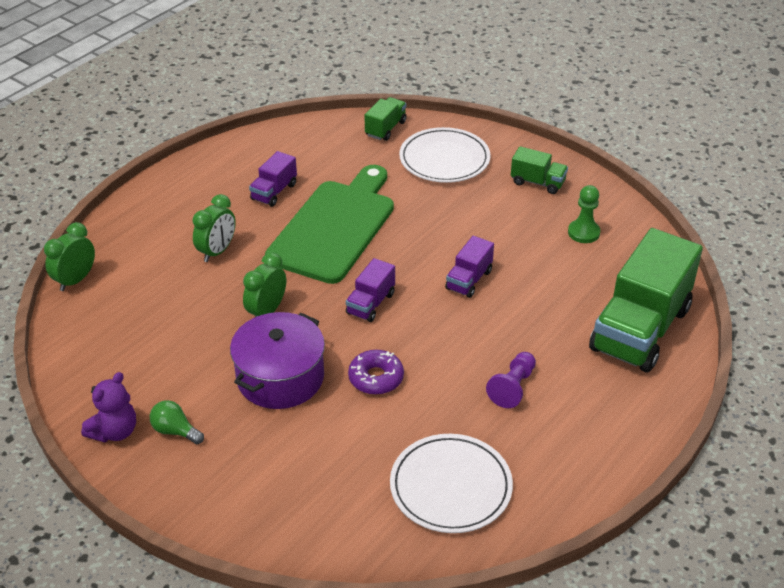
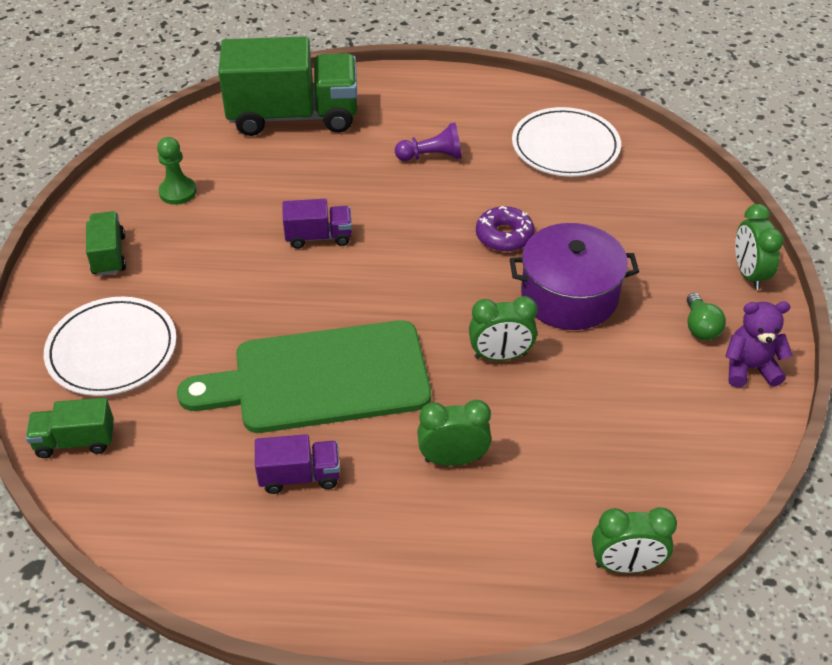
camera: 125 degrees left, 5 degrees up
purple truck [346,258,395,322] -> none
none -> green clock [735,204,783,290]

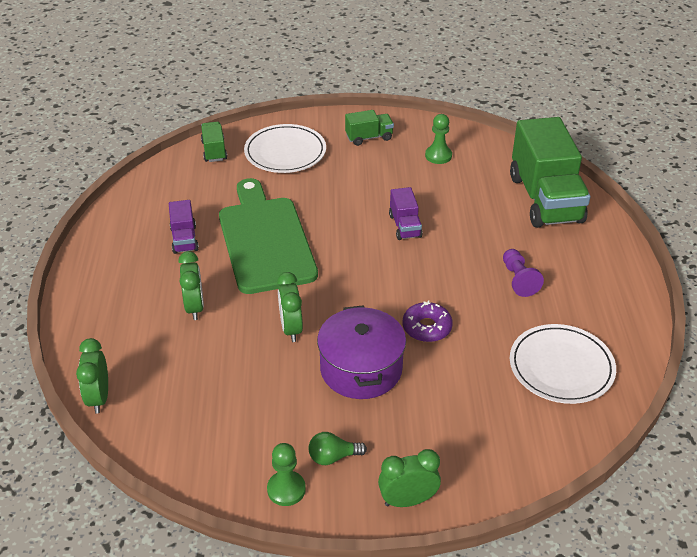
camera: 85 degrees right, 5 degrees down
purple teddy bear [725,301,792,388] -> green pawn [267,443,306,506]

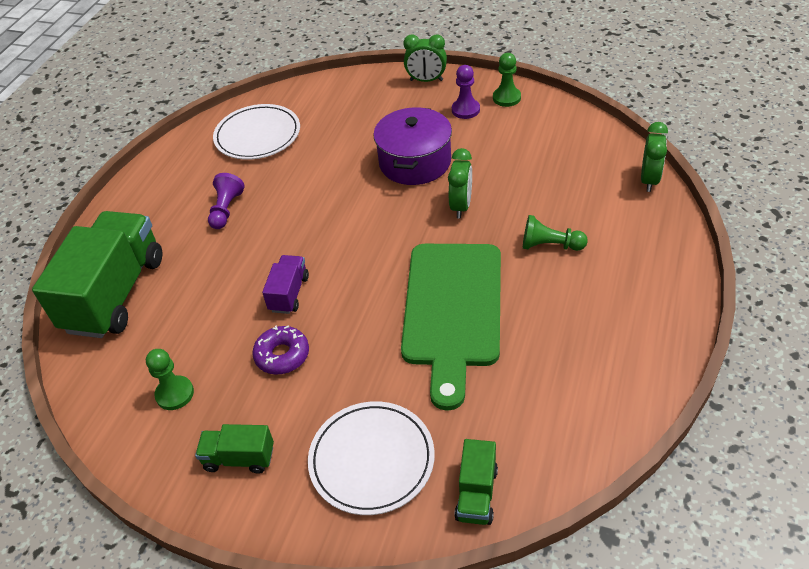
camera: 155 degrees left, 5 degrees up
purple truck [169,200,199,254] -> none
green clock [178,251,204,320] -> green pawn [523,215,588,251]
green light bulb [308,432,367,465] -> purple pawn [452,65,480,119]
purple donut [402,301,453,342] -> purple donut moved to [252,325,309,374]

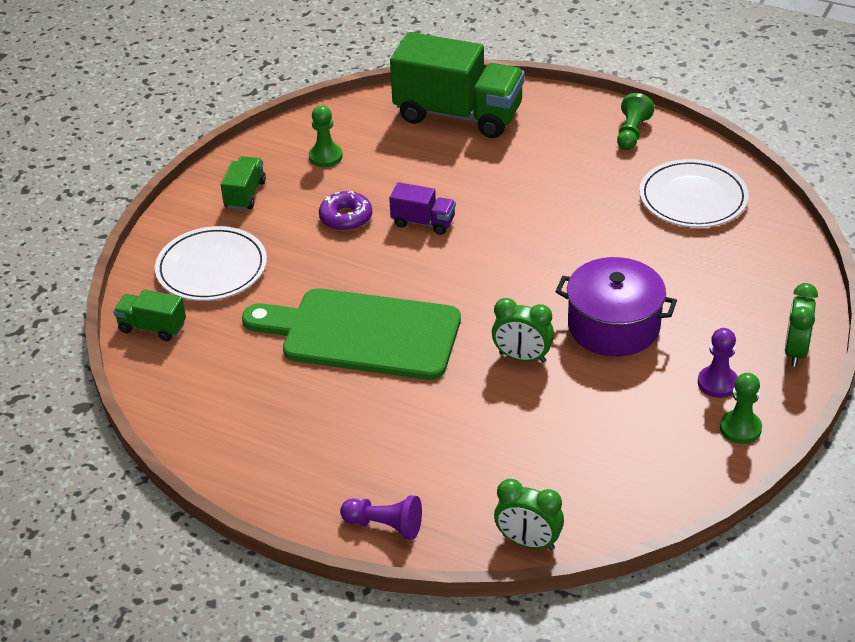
camera: 95 degrees right, 5 degrees down
purple pawn [208,173,245,229] -> purple pawn moved to [340,495,422,540]
green pawn [523,215,588,251] -> green pawn moved to [617,93,655,150]

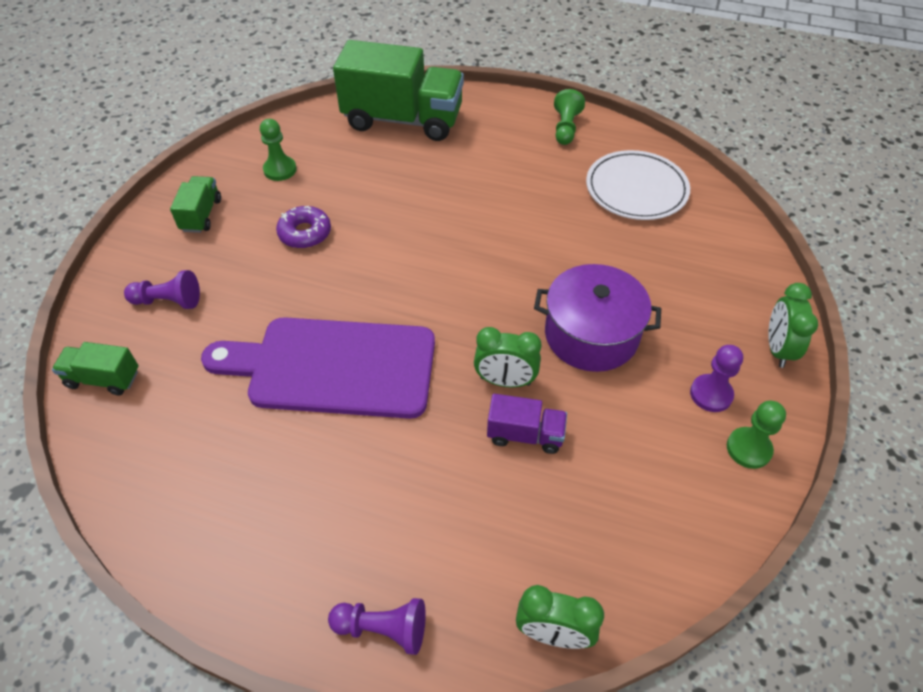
camera: 10 degrees left, 10 degrees up
white plate [155,226,267,301] -> purple pawn [124,270,200,309]
green cutting board [242,288,461,380] -> purple cutting board [201,317,435,419]
purple truck [389,182,456,235] -> purple truck moved to [487,394,567,454]

